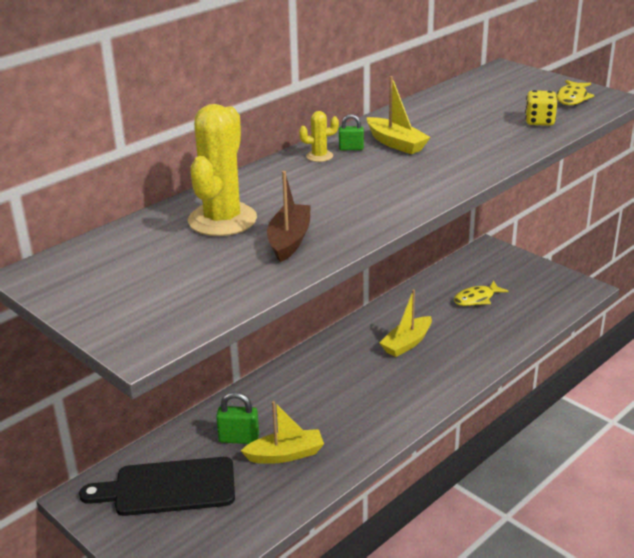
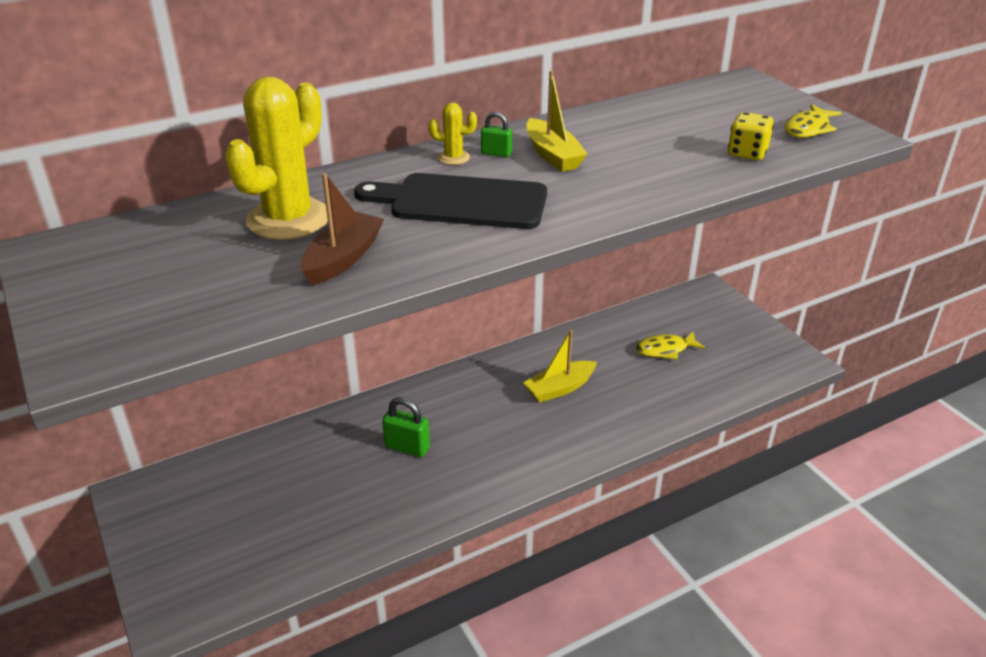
camera: 15 degrees right, 5 degrees up
black cutting board [79,457,235,516] -> black cutting board moved to [354,173,547,229]
green padlock [216,392,259,444] -> green padlock moved to [382,397,430,457]
yellow boat [241,401,324,464] -> none

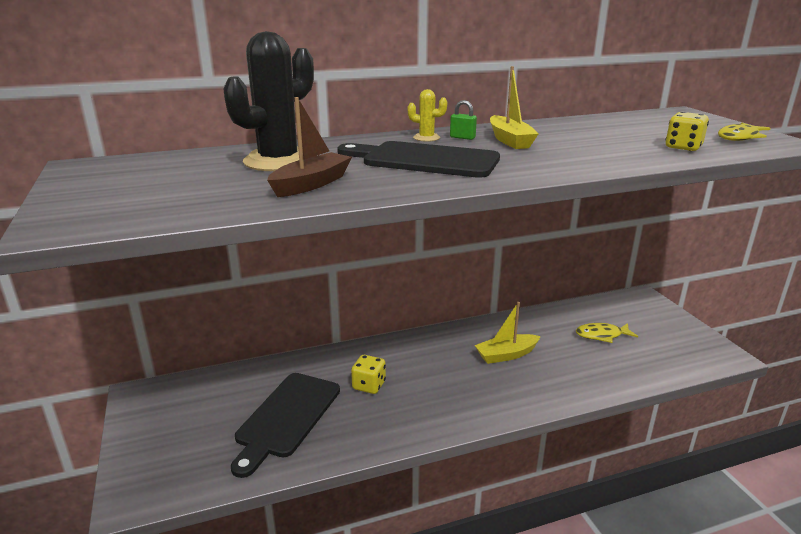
camera: 10 degrees right, 10 degrees down
yellow cactus [225,77,328,240] -> black cactus [223,31,314,171]
green padlock [382,397,430,457] -> yellow dice [351,355,386,394]
none -> black cutting board [231,373,340,478]

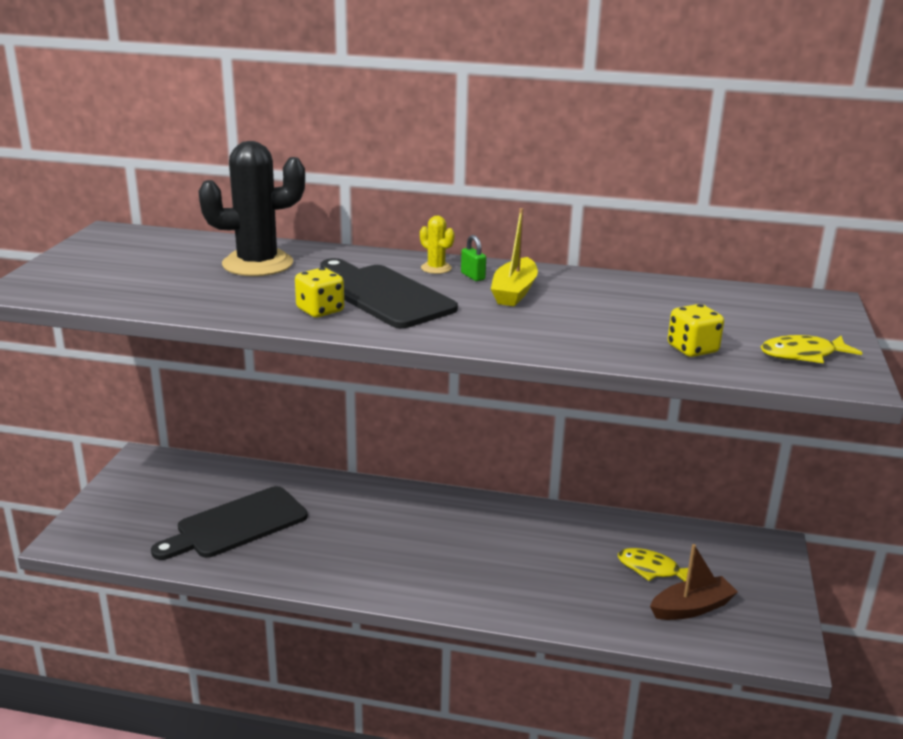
camera: 30 degrees right, 0 degrees up
brown boat [267,97,352,197] -> brown boat moved to [650,544,738,620]
yellow dice [351,355,386,394] -> yellow dice moved to [295,268,344,317]
yellow boat [475,302,541,364] -> none

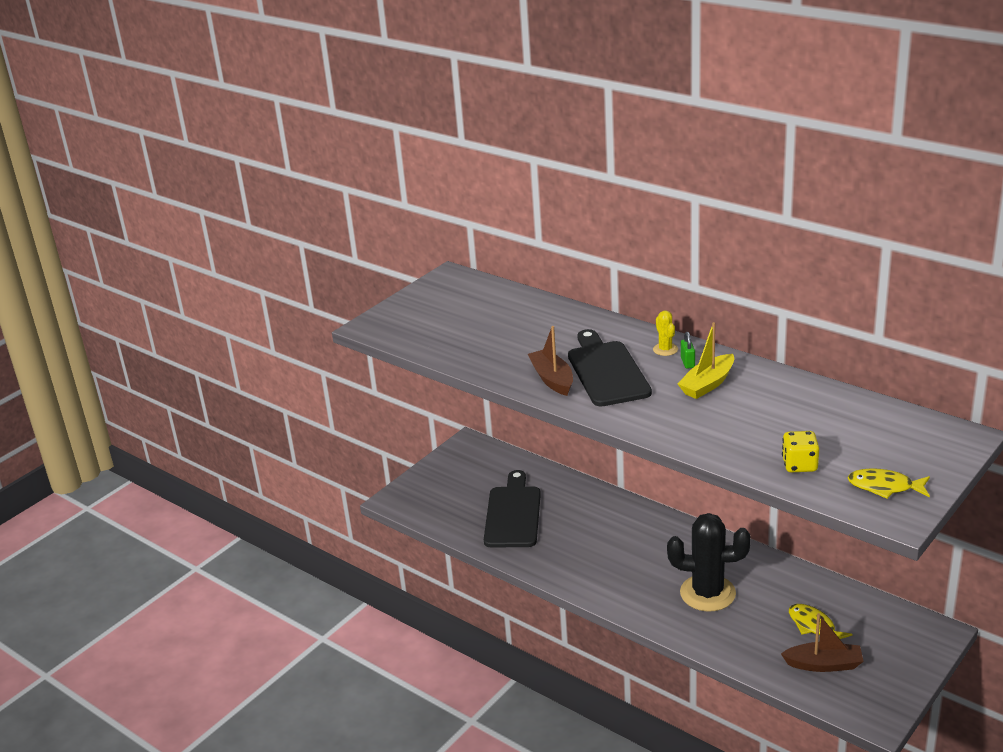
camera: 30 degrees right, 5 degrees up
black cutting board [151,486,308,560] -> black cutting board turned 105 degrees clockwise [484,470,541,548]
black cactus [198,141,305,276] -> black cactus moved to [667,513,751,612]
yellow dice [295,268,344,317] -> brown boat [528,326,573,396]

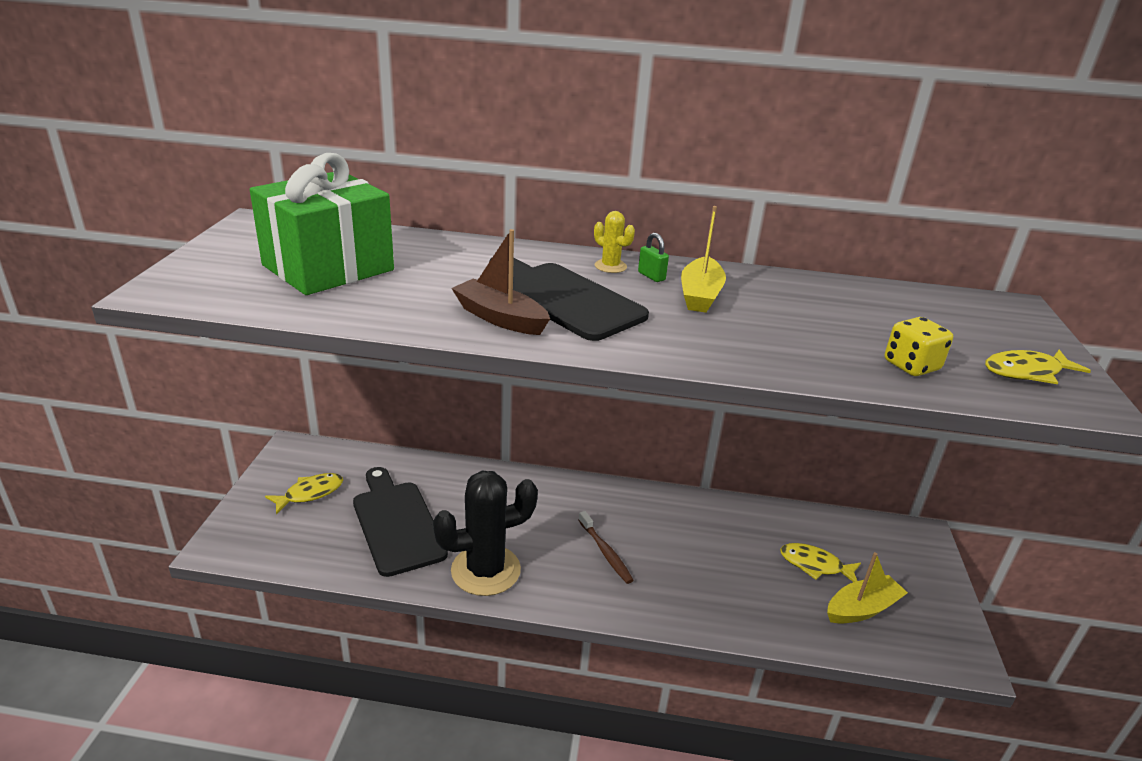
camera: 35 degrees left, 0 degrees up
black cactus [667,513,751,612] -> black cactus moved to [433,471,538,596]
brown boat [781,613,864,672] -> yellow boat [827,552,908,624]
none -> green gift [250,153,394,295]
none -> yellow fish [265,473,343,514]
none -> brown toothbrush [578,511,634,584]

